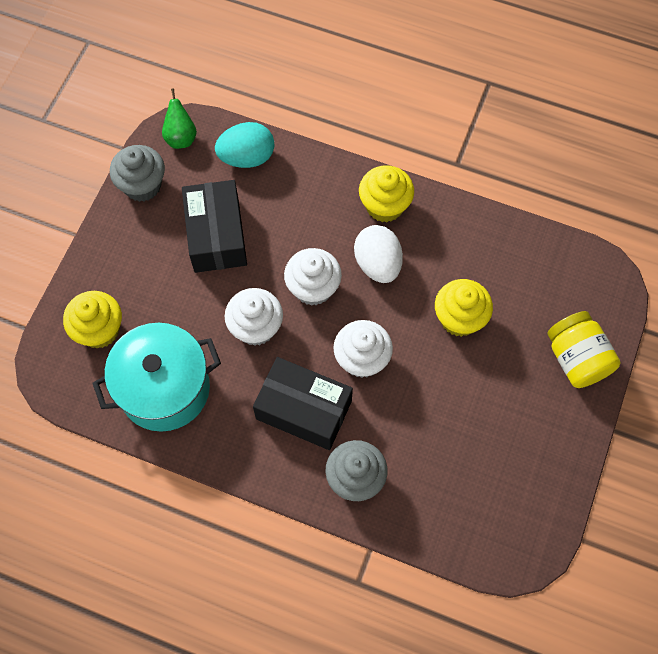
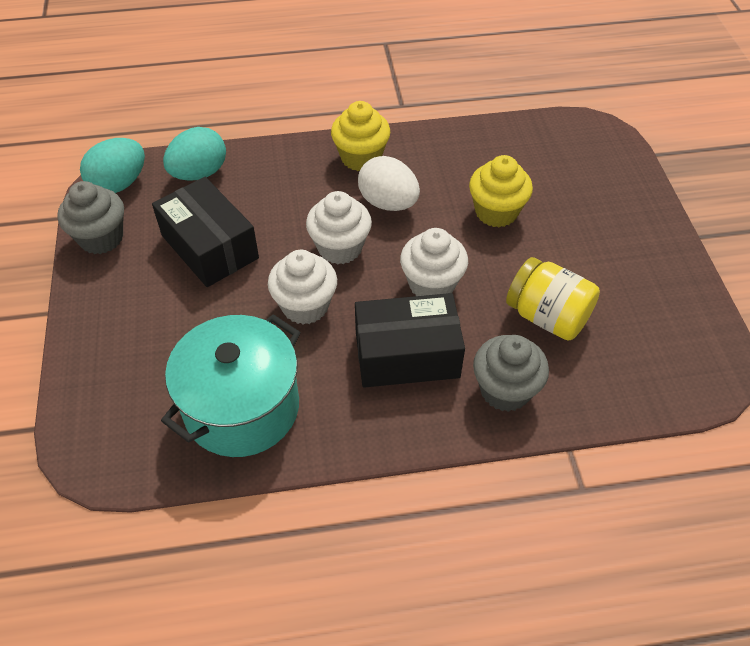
camera: 30 degrees left, 15 degrees down
yellow cupcake [63,291,122,349] -> none
green pear [162,88,197,149] -> turquoise egg [80,138,145,193]
yellow jar [547,311,620,388] -> yellow jar moved to [506,257,600,341]

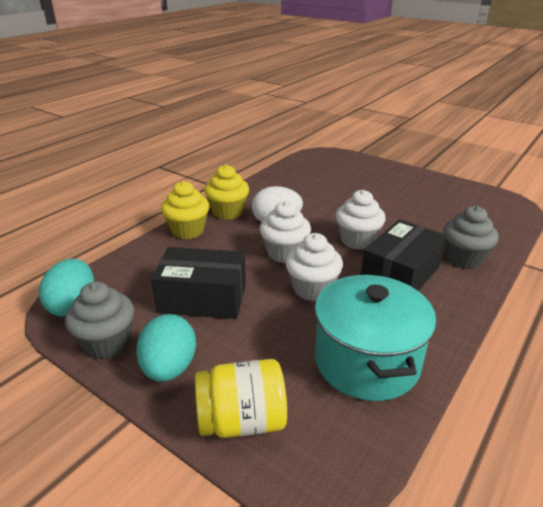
camera: 45 degrees left, 20 degrees down
turquoise egg [163,127,226,181] -> turquoise egg moved to [136,314,196,382]
yellow cupcake [469,155,533,227] -> yellow cupcake moved to [161,181,209,239]
yellow jar [506,257,600,341] -> yellow jar moved to [195,359,287,438]

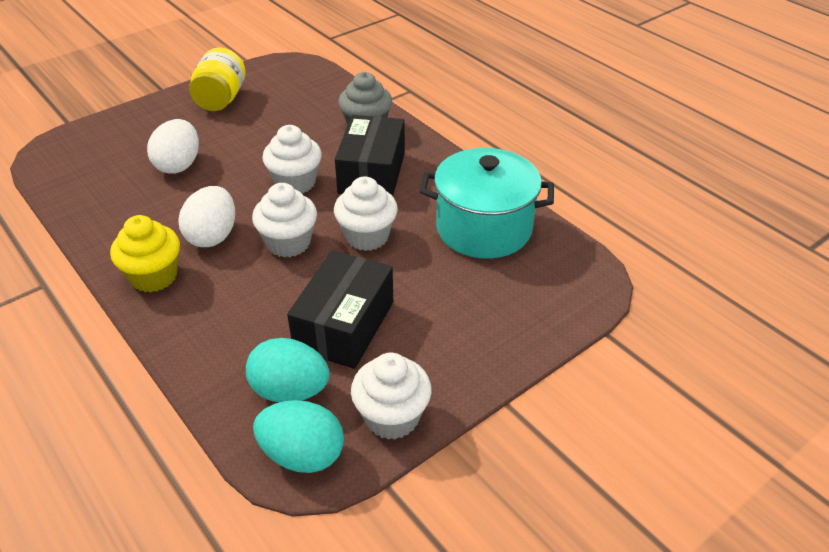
camera: 75 degrees left, 10 degrees up
grey cupcake [65,282,134,359] -> white cupcake [351,353,431,440]
turquoise egg [136,314,196,382] -> turquoise egg moved to [246,338,330,402]
yellow cupcake [161,181,209,239] -> none
yellow jar [195,359,287,438] -> yellow jar moved to [189,48,245,111]
black box [361,219,446,291] -> black box turned 45 degrees clockwise [335,115,405,196]
none -> white egg [147,119,199,174]

